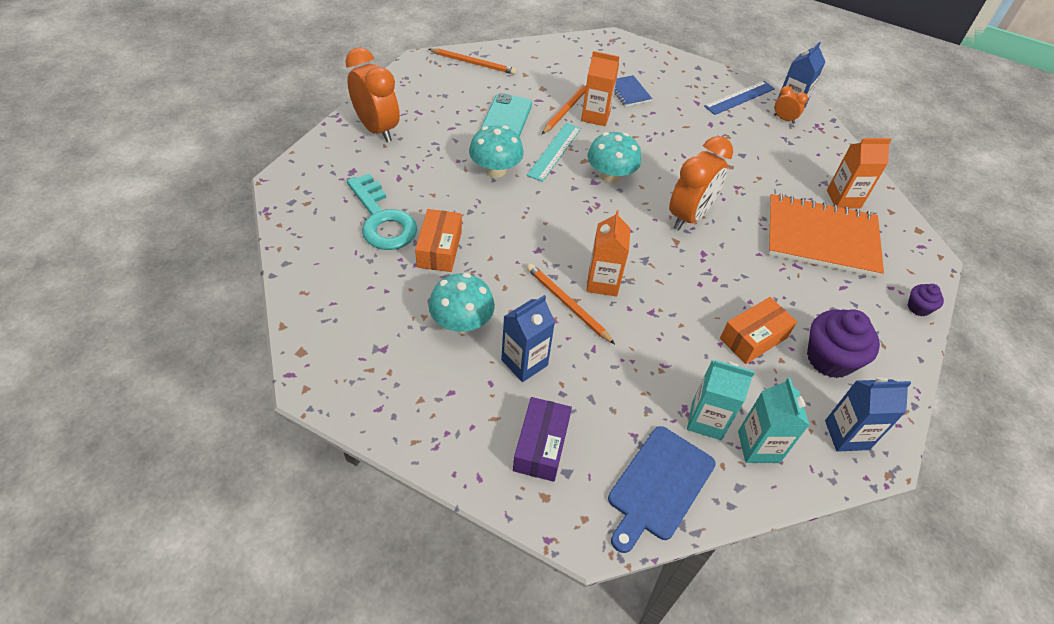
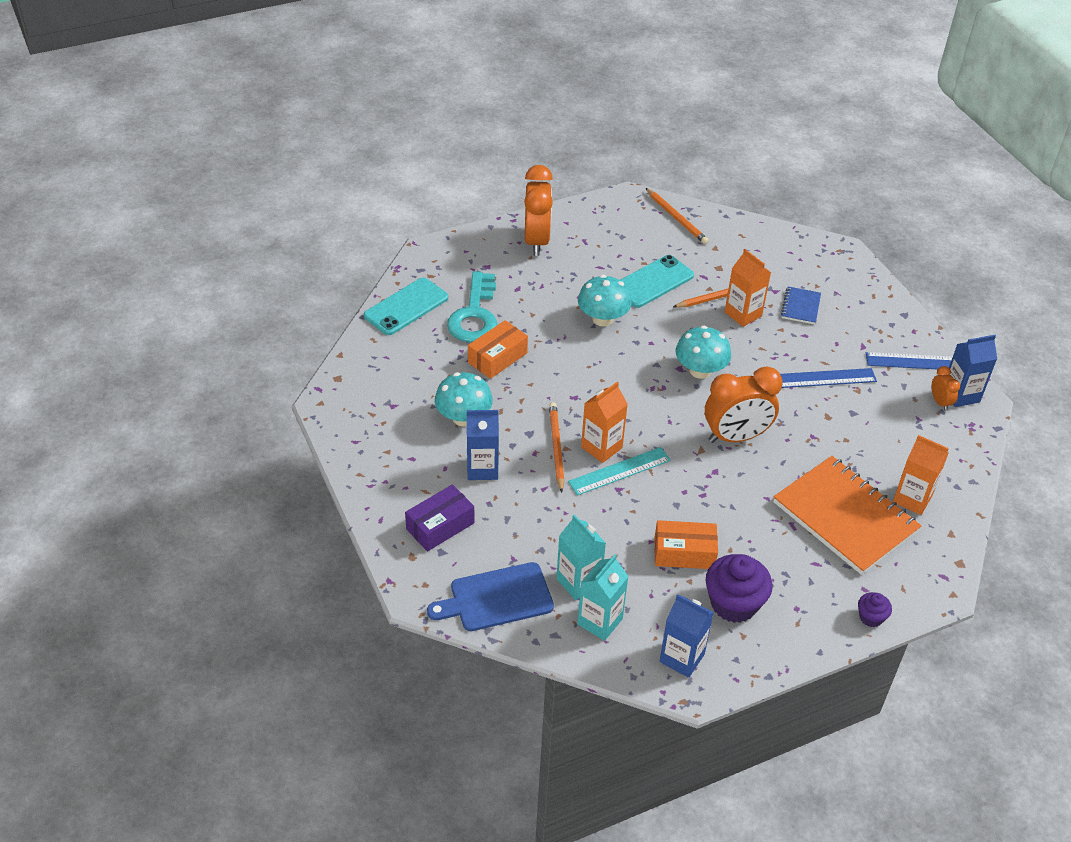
camera: 40 degrees right, 5 degrees down
turquoise ruler [527,123,581,182] -> turquoise ruler moved to [568,447,671,496]
none -> turquoise phone [364,278,448,335]
none -> blue ruler [780,368,877,388]

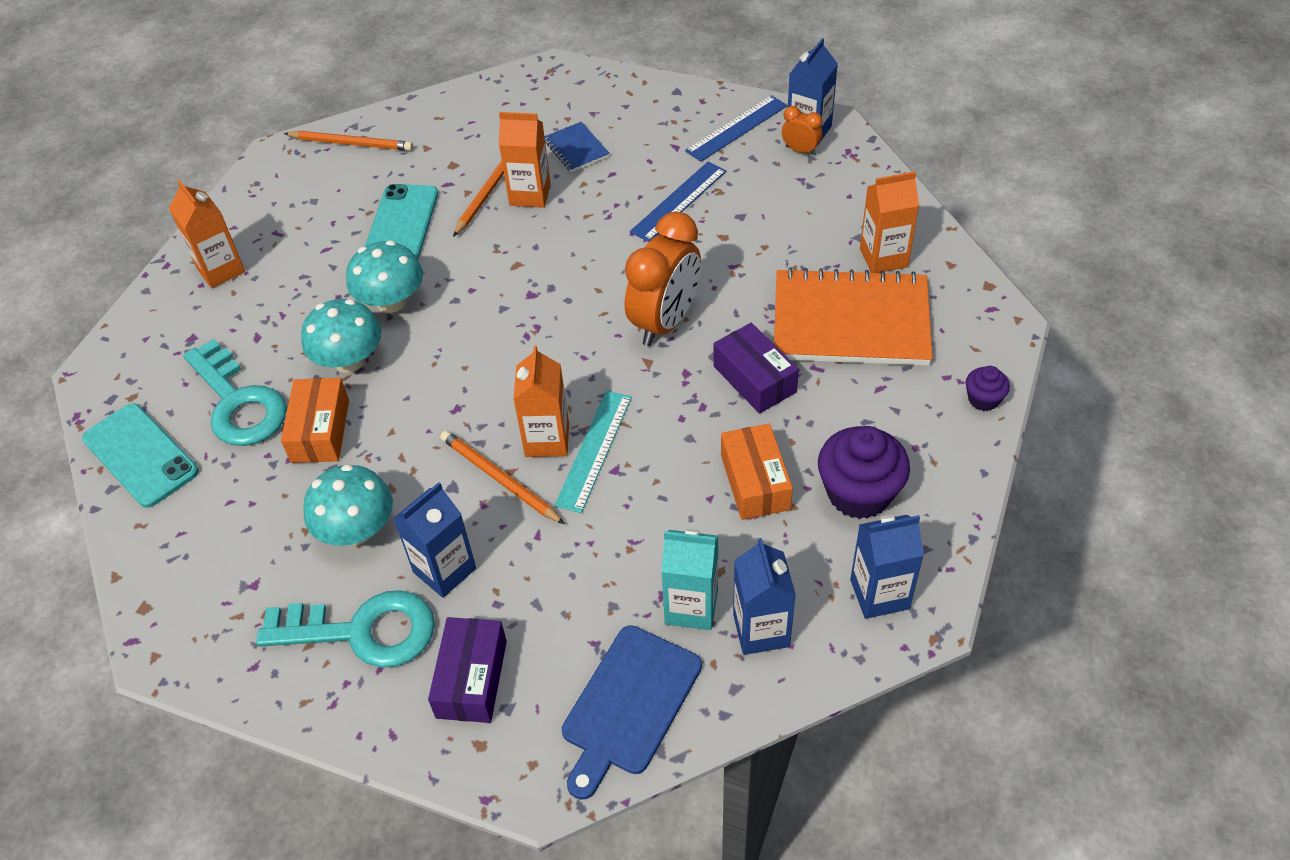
camera: 40 degrees left, 5 degrees up
turquoise phone [364,278,448,335] -> turquoise phone turned 45 degrees counterclockwise [82,403,199,508]
orange clock [524,165,553,256] -> orange carton [169,180,245,288]
turquoise carton [577,554,629,641] -> blue carton [733,538,796,655]
orange box [654,520,718,569] -> orange box turned 60 degrees counterclockwise [721,424,793,520]
turquoise mushroom [676,325,731,379] -> turquoise mushroom moved to [301,299,382,372]
none -> turquoise key [256,590,435,668]
none -> purple box [713,323,799,414]

